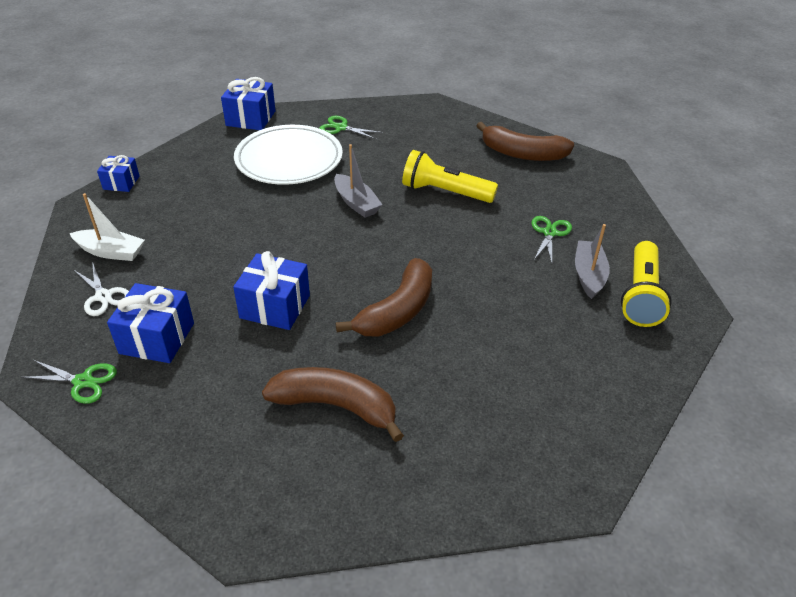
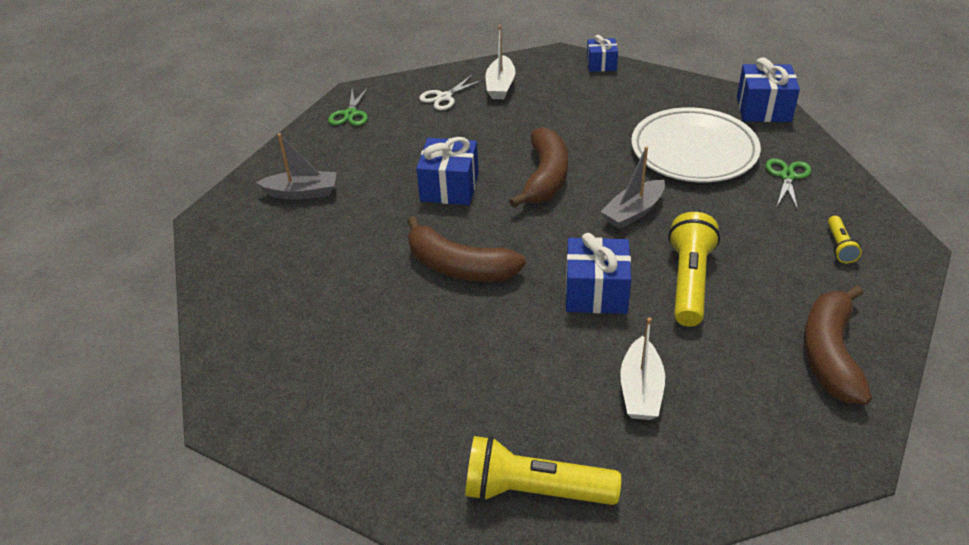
camera: 85 degrees right, 0 degrees up
blue gift [107,283,194,363] -> blue gift moved to [566,233,631,314]
brown banana [262,367,404,442] -> brown banana moved to [509,127,568,208]
green scissors [531,216,572,263] -> white boat [620,317,665,420]
grey boat [575,224,610,299] -> grey boat moved to [256,134,337,200]
none -> yellow flashlight [828,216,862,264]

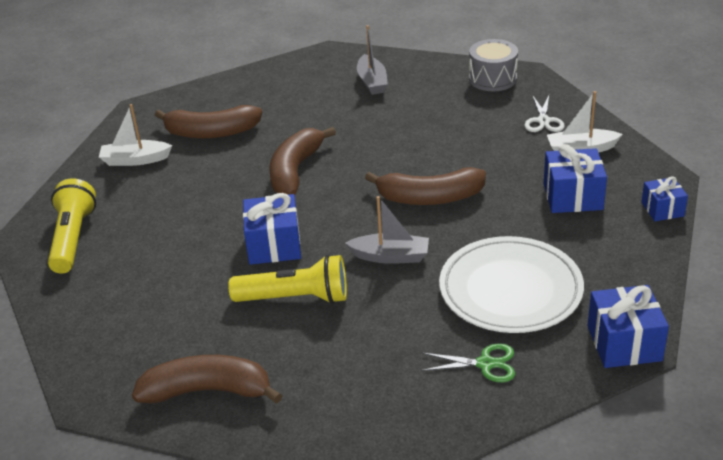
camera: 80 degrees right, 5 degrees down
green scissors [328,87,368,126] -> grey drum [469,39,518,91]
blue gift [416,137,479,205] -> blue gift moved to [544,144,607,213]
white scissors [419,75,483,110] -> white scissors turned 120 degrees counterclockwise [524,95,565,132]
grey boat [600,146,665,229] -> grey boat turned 150 degrees clockwise [345,196,429,264]
white boat [620,317,665,420] -> white boat moved to [99,104,172,166]
yellow flashlight [828,216,862,264] -> none
none -> brown banana [155,105,262,139]

